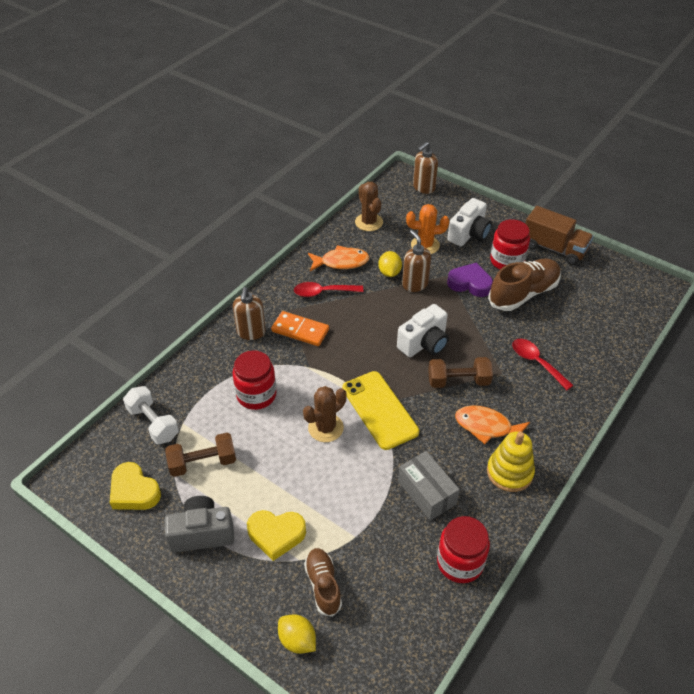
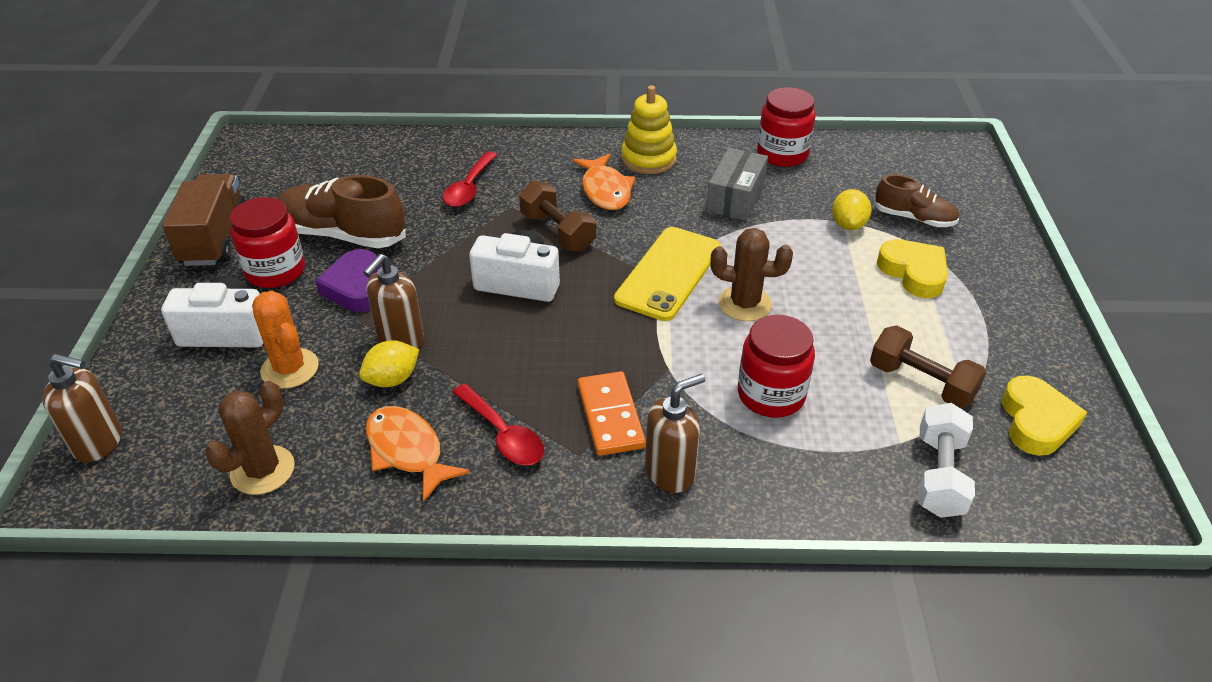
camera: 125 degrees left, 5 degrees down
grey camera [165,496,234,553] -> none
yellow lemon [278,614,316,654] -> yellow lemon moved to [832,189,872,230]
brown shoe [304,548,342,617] -> brown shoe turned 105 degrees counterclockwise [874,174,959,227]

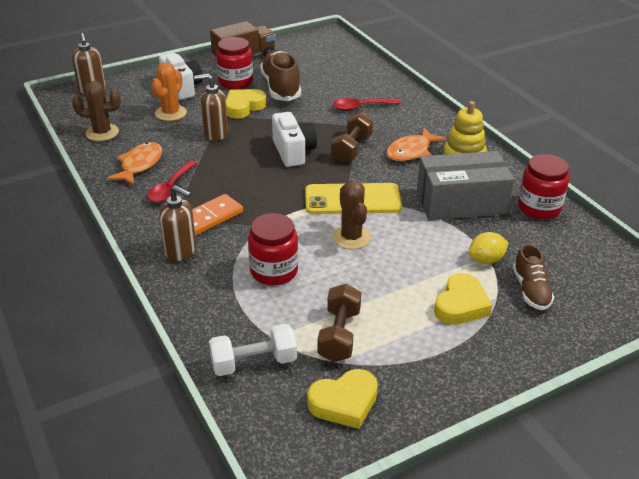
camera: 60 degrees right, 5 degrees down
purple heart [315,249,380,312] -> yellow heart [226,89,267,119]
yellow lemon [359,340,419,387] -> none
grey box [706,148,768,221] -> grey box [417,151,514,220], size x1.55

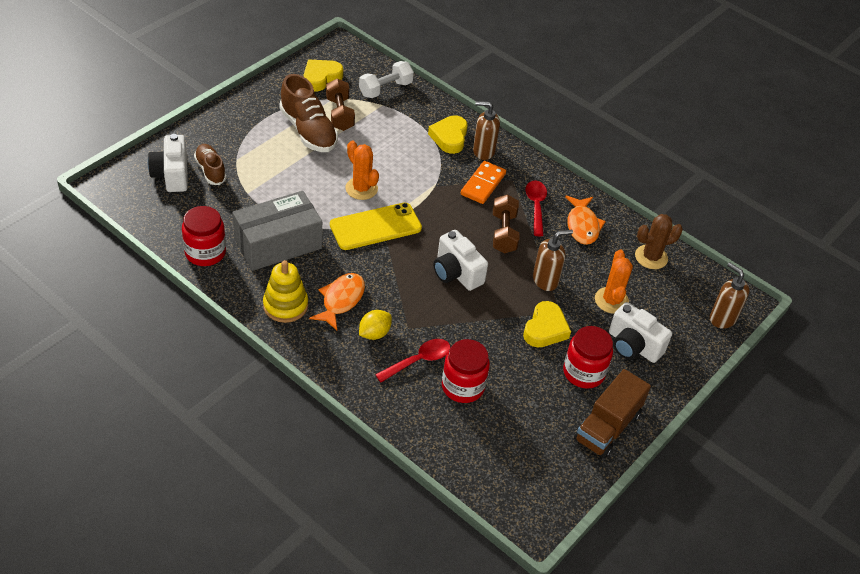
camera: 155 degrees right, 10 degrees up
red jar [248,213,298,285] -> red jar moved to [442,339,490,403]
brown shoe [260,50,301,101] -> brown shoe moved to [279,74,338,152]
brown dumbbell [331,112,373,163] -> brown dumbbell moved to [493,195,519,253]
brown cactus [332,181,371,249] -> orange cactus [345,141,379,200]
yellow heart [434,273,492,325] -> yellow heart moved to [428,115,468,154]
yellow lemon [468,232,509,264] -> yellow lemon moved to [359,310,392,340]
none -> white camera [148,134,188,192]

